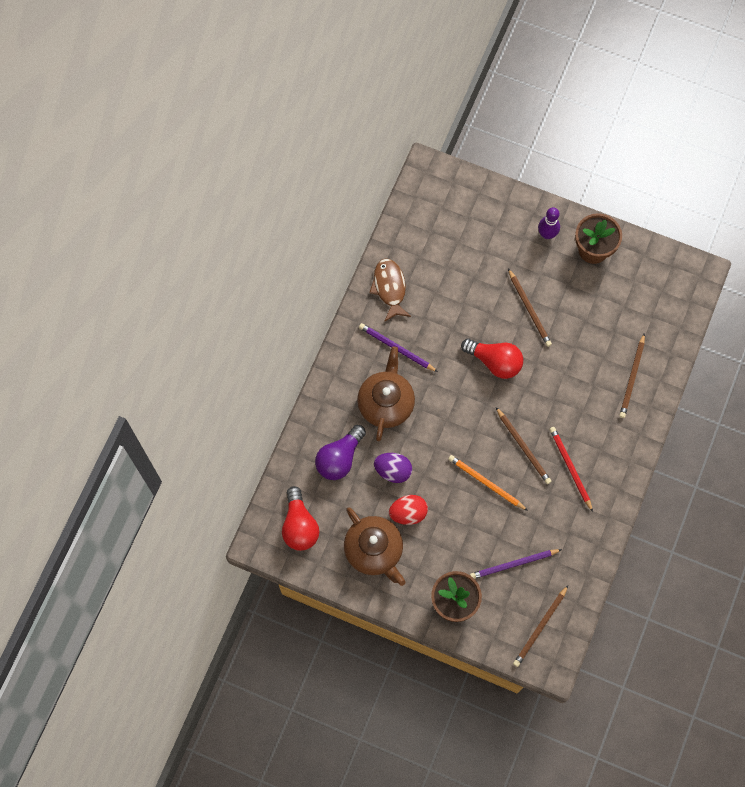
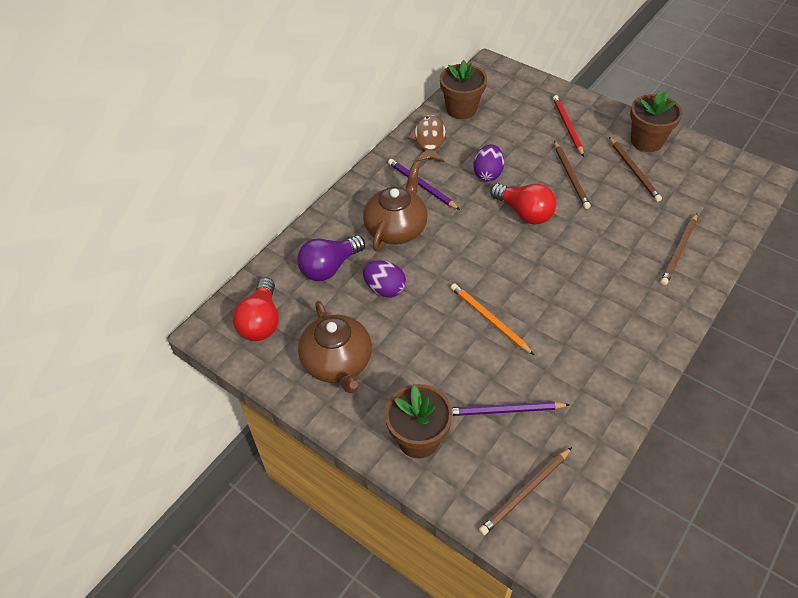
camera: 15 degrees right, 20 degrees down
red egg [389,495,428,525] -> none
brown pencil [496,407,552,484] -> brown pencil moved to [609,137,662,202]
purple bowling pin [538,207,560,239] -> none
red pencil [550,427,593,512] -> red pencil moved to [553,95,584,157]
none -> brown flower pot [440,60,487,119]
none -> purple egg [473,144,504,181]

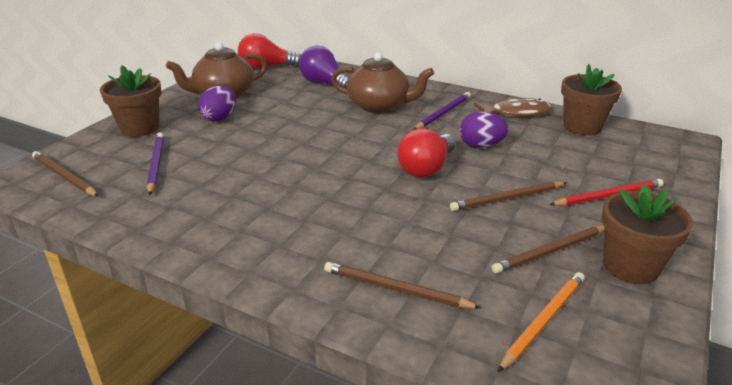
camera: 80 degrees right, 20 degrees down
purple egg [363,260,406,297] -> purple egg moved to [198,85,236,121]
orange pencil [451,283,534,355] -> orange pencil moved to [498,272,585,372]

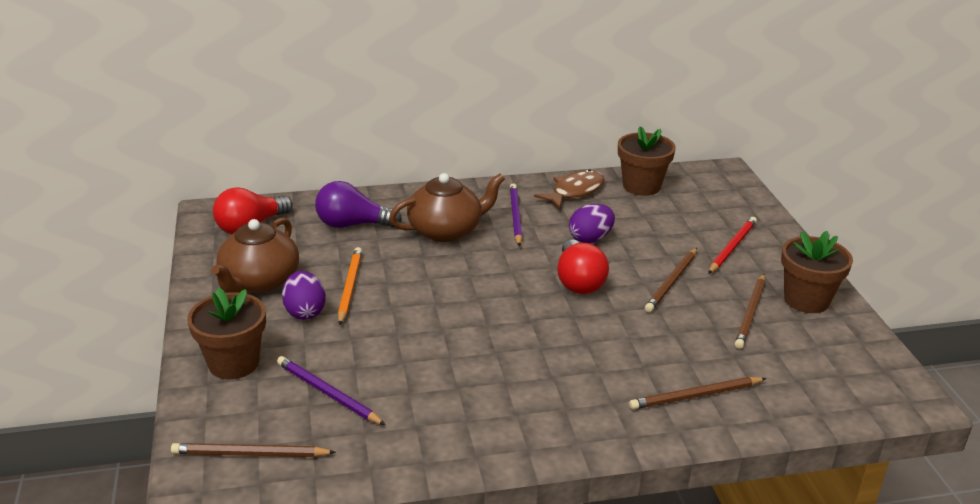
camera: 40 degrees left, 0 degrees up
orange pencil [498,272,585,372] -> orange pencil moved to [338,247,362,325]

